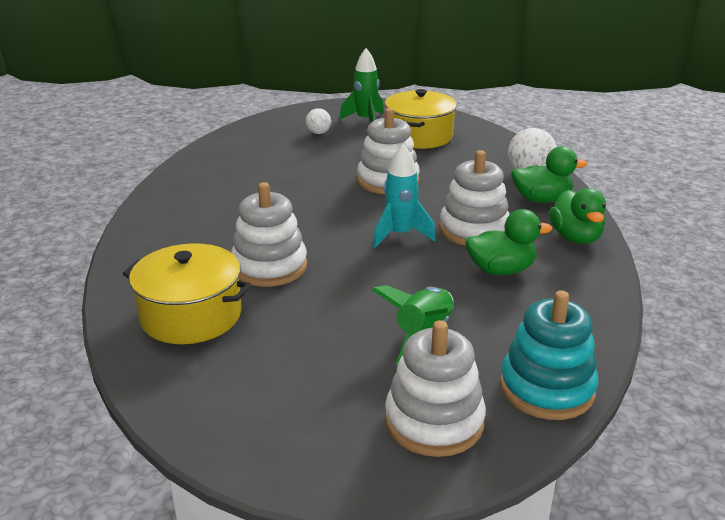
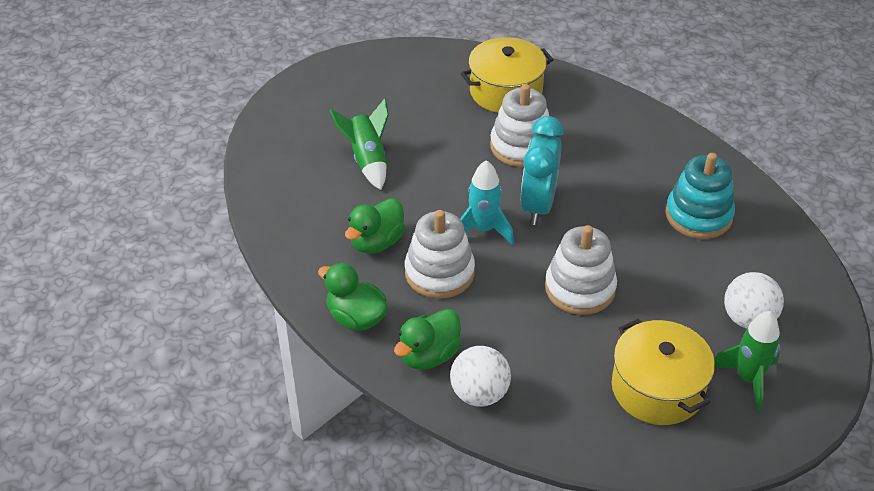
camera: 135 degrees right, 15 degrees up
white ball [306,108,331,134] -> white ball [724,272,784,329], size x1.68
white stacking toy [385,320,486,457] -> none
turquoise stacking toy [500,290,598,420] -> turquoise stacking toy moved to [665,153,735,239]
none -> turquoise clock [520,116,564,225]

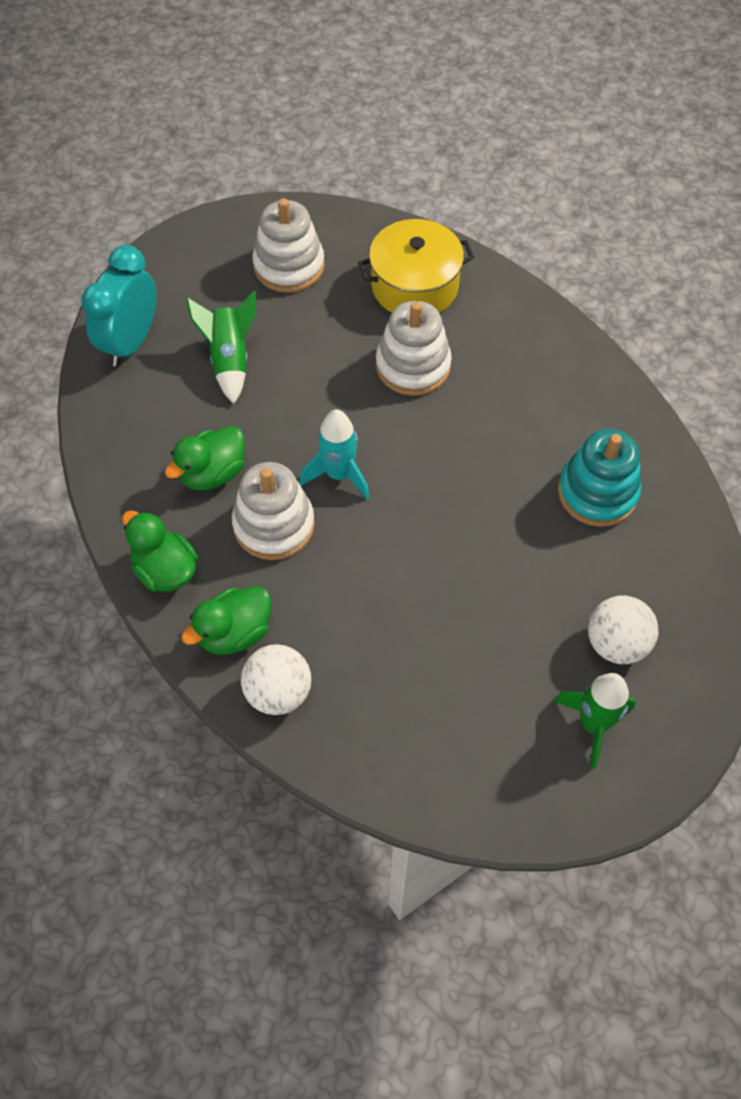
camera: 10 degrees right, 15 degrees up
turquoise clock [520,116,564,225] -> turquoise clock moved to [81,245,157,367]
white stacking toy [545,225,617,315] -> white stacking toy moved to [252,198,325,293]
yellow pot [612,319,715,425] -> none

